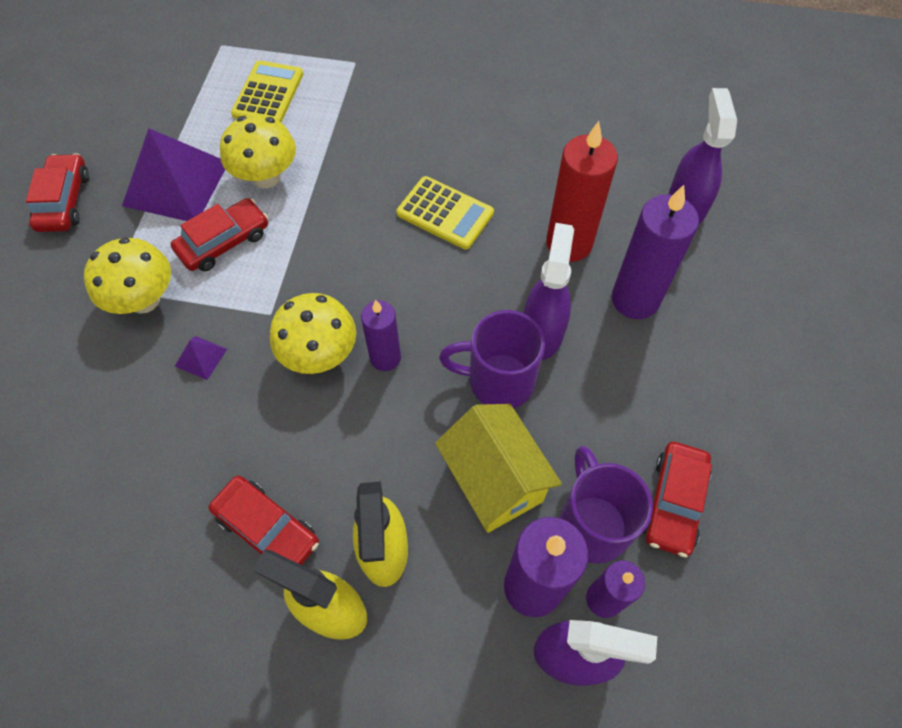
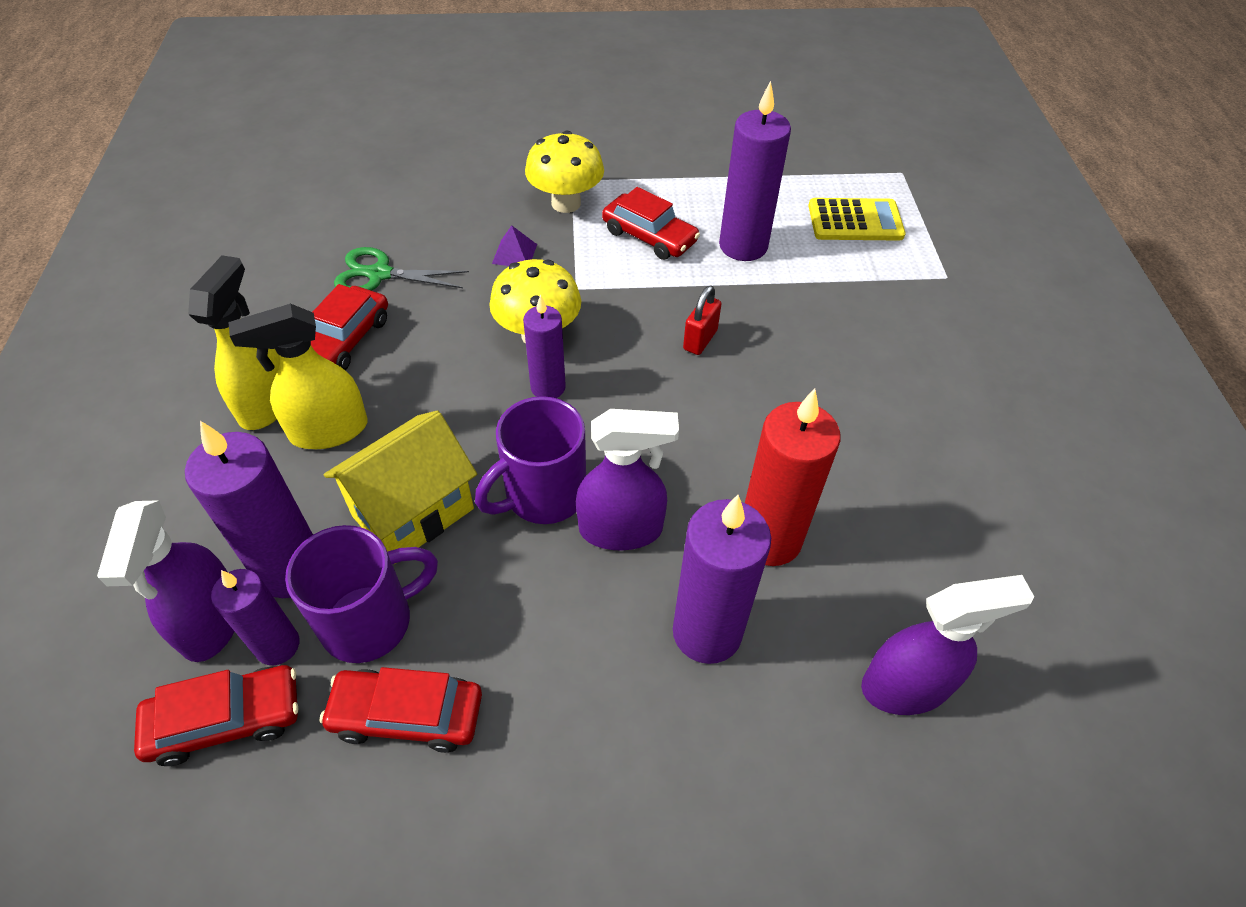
camera: 75 degrees right, 10 degrees down
red car [26,153,89,232] -> red car moved to [134,665,299,766]
purple pyramid [122,128,225,221] -> none
yellow mushroom [220,115,296,188] -> purple candle [719,81,791,261]
yellow calculator [396,176,494,250] -> none
purple mug [439,310,545,408] -> purple mug turned 120 degrees counterclockwise [475,396,586,524]
none -> green scissors [334,247,469,291]
none -> red padlock [683,285,721,355]

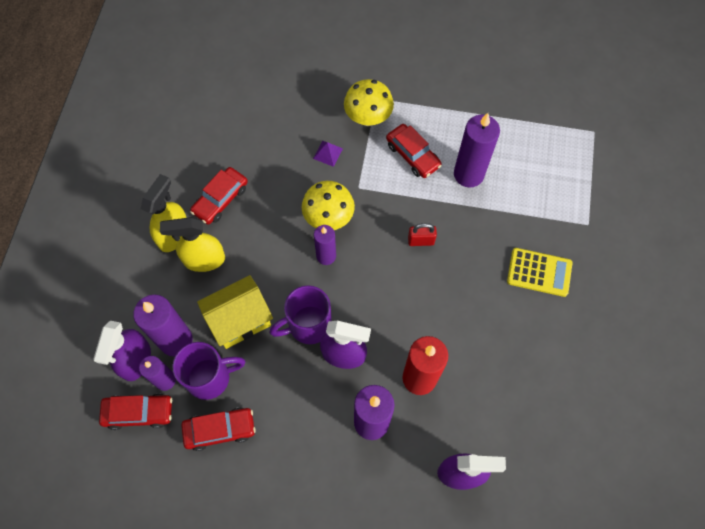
camera: 15 degrees right, 15 degrees up
red car [320,667,482,753] -> red car turned 150 degrees clockwise [181,407,256,451]
green scissors [334,247,469,291] -> none
red padlock [683,285,721,355] -> red padlock turned 45 degrees clockwise [408,223,437,246]
yellow calculator [808,198,906,241] -> yellow calculator moved to [507,248,572,297]

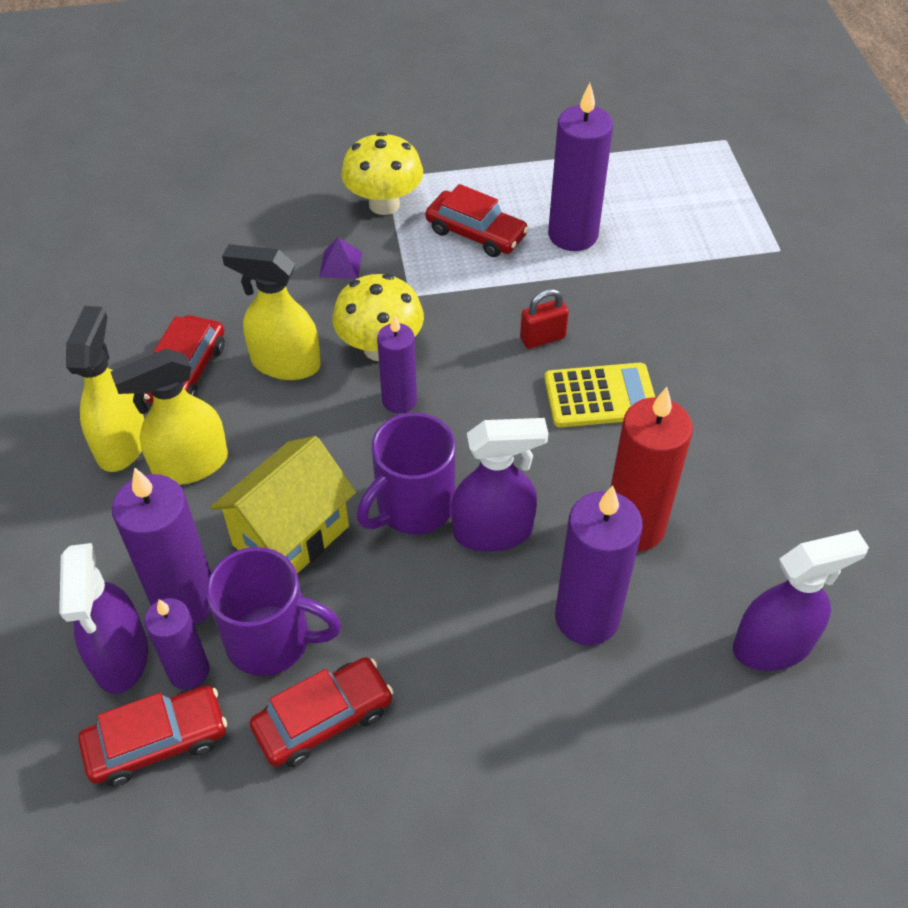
camera: 20 degrees left, 15 degrees down
purple mug [173,342,245,400] -> purple mug turned 45 degrees clockwise [206,547,341,676]
yellow calculator [507,248,572,297] -> yellow calculator moved to [544,363,655,427]
none -> yellow spray bottle [222,244,321,380]

